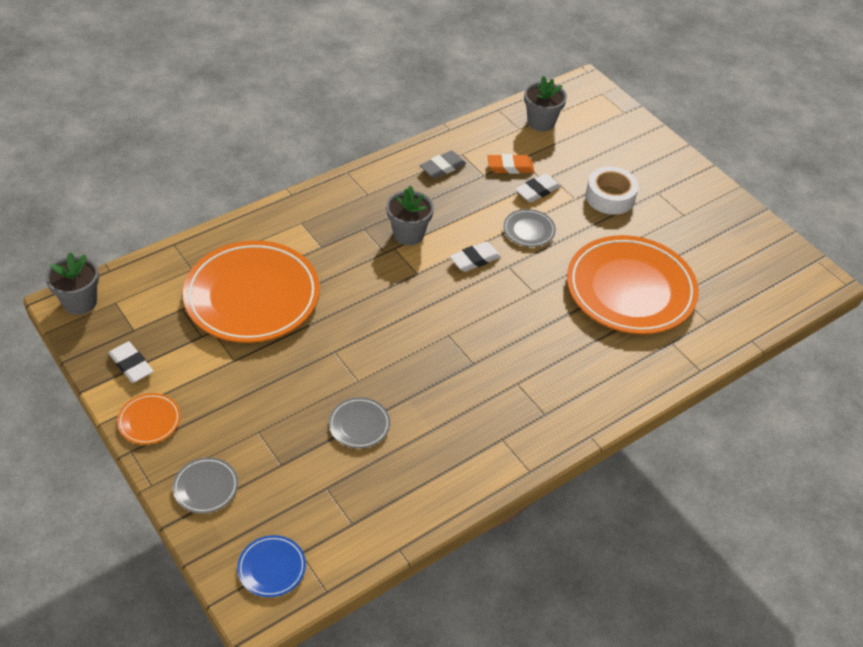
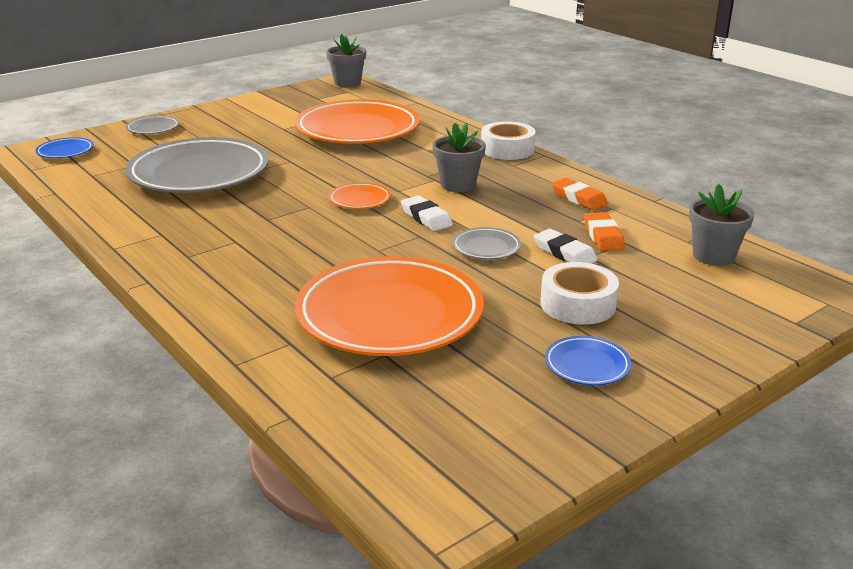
camera: 90 degrees right, 20 degrees down
white eraser [108,342,154,383] -> none
orange plate [117,393,181,445] -> orange plate moved to [329,183,391,209]
grey plate [329,397,390,448] -> grey plate [125,137,269,193], size x2.40
grey eraser [420,150,466,179] -> orange eraser [551,178,608,210]
none -> white tape [481,121,536,160]
none -> blue plate [545,336,631,385]

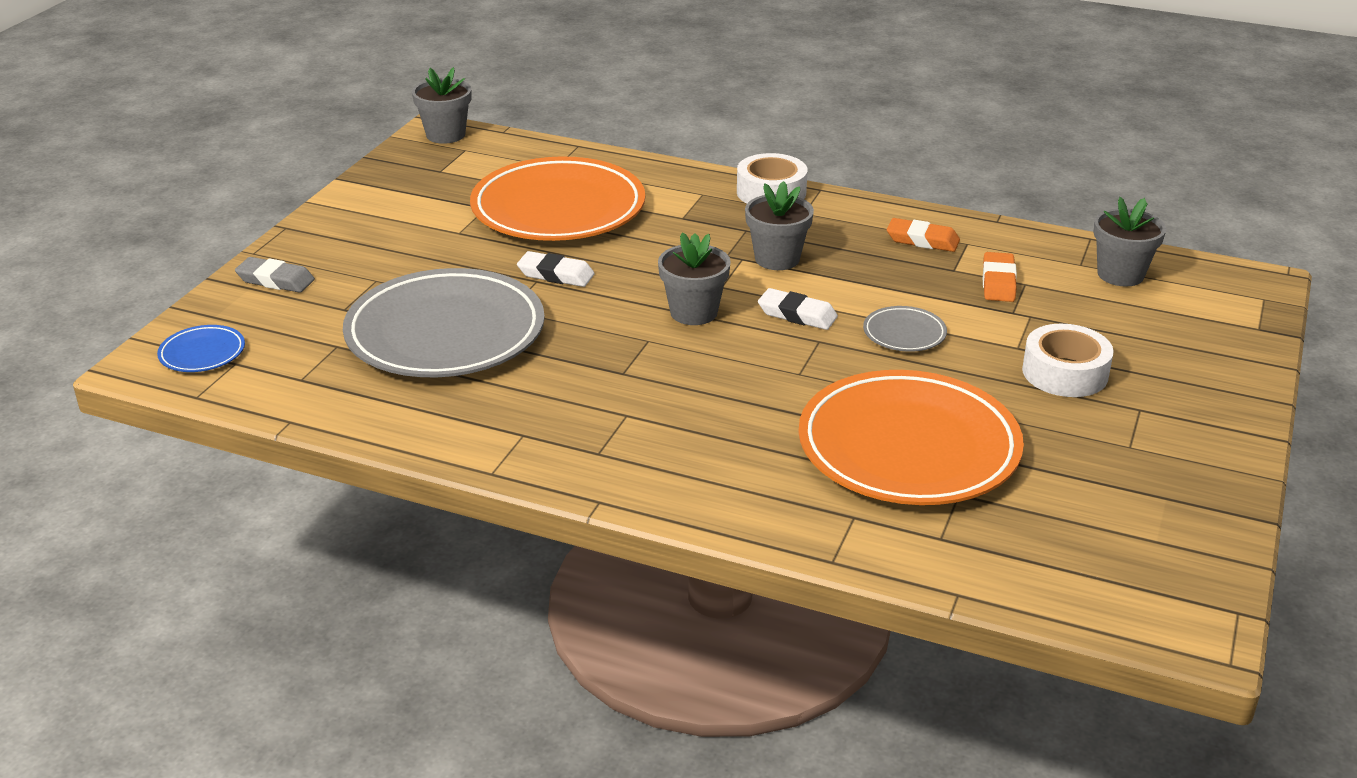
camera: 30 degrees left, 5 degrees up
grey plate [126,116,179,134] -> grey eraser [235,257,315,293]
orange plate [329,183,391,209] -> grey flower pot [658,232,731,325]
white eraser [534,229,598,264] -> white eraser moved to [517,251,595,287]
blue plate [545,336,631,385] -> none
orange eraser [584,212,625,251] -> orange eraser turned 45 degrees clockwise [983,252,1017,302]

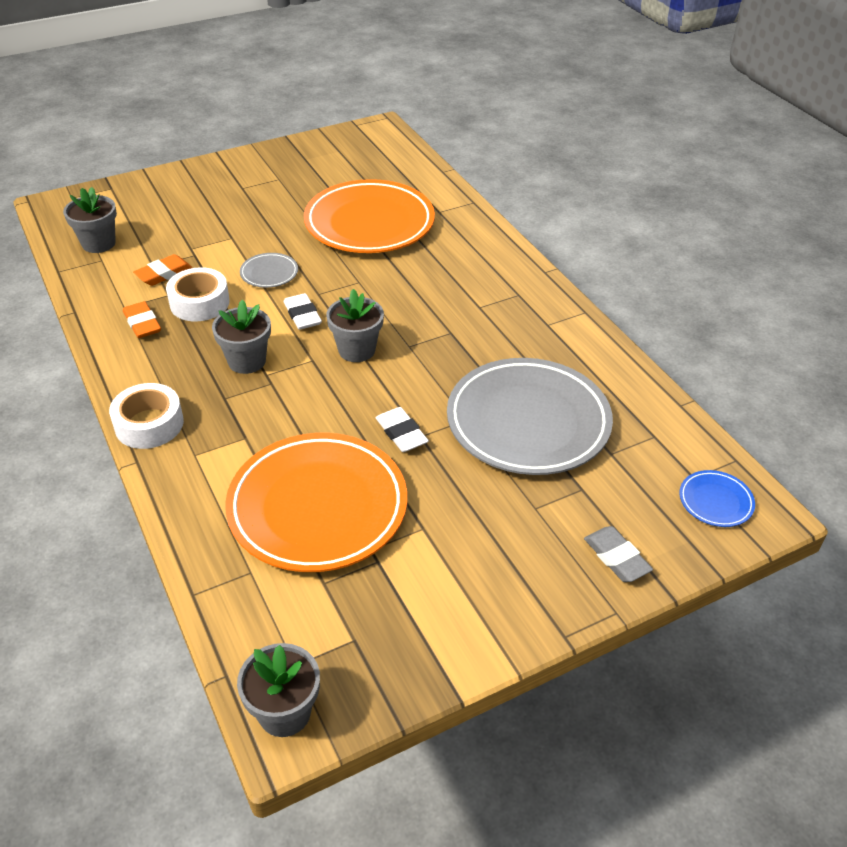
camera: 140 degrees left, 10 degrees up
white tape [1022,324,1114,397] -> white tape moved to [166,267,230,321]

